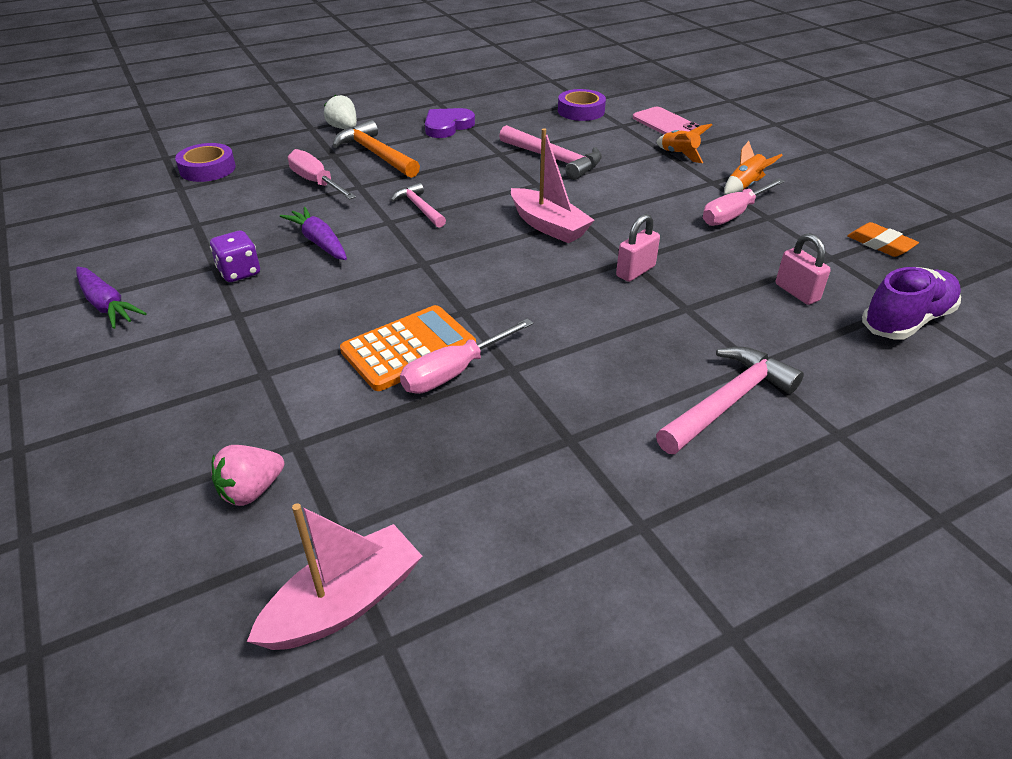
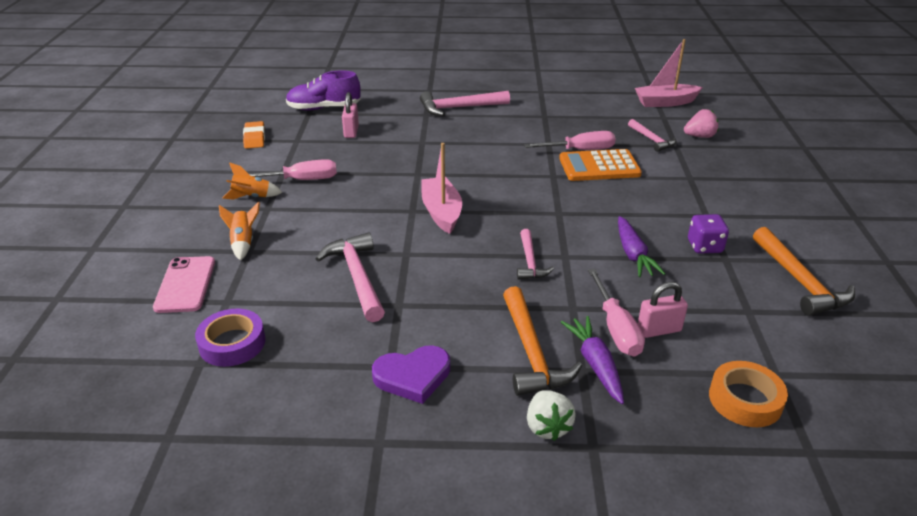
camera: 150 degrees left, 5 degrees down
purple carrot [76,267,147,329] -> purple carrot moved to [561,316,624,404]
purple tape [175,143,236,182] -> orange tape [709,361,788,427]
pink padlock [616,214,660,282] -> pink padlock moved to [638,282,688,338]
none -> pink hammer [628,119,676,152]
none -> orange hammer [753,227,855,316]

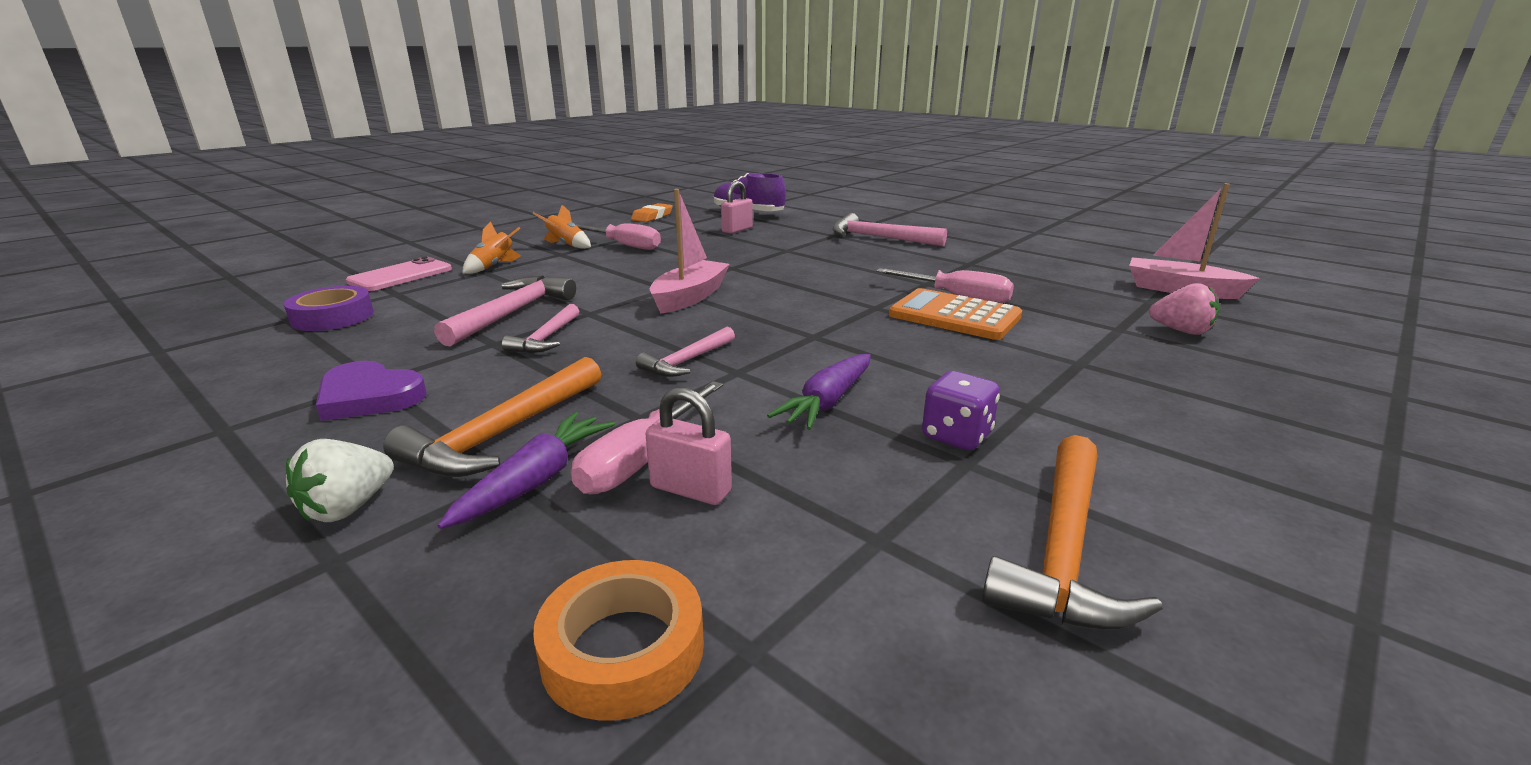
camera: 40 degrees right, 10 degrees down
pink hammer [628,119,676,152] -> pink hammer moved to [502,304,579,353]

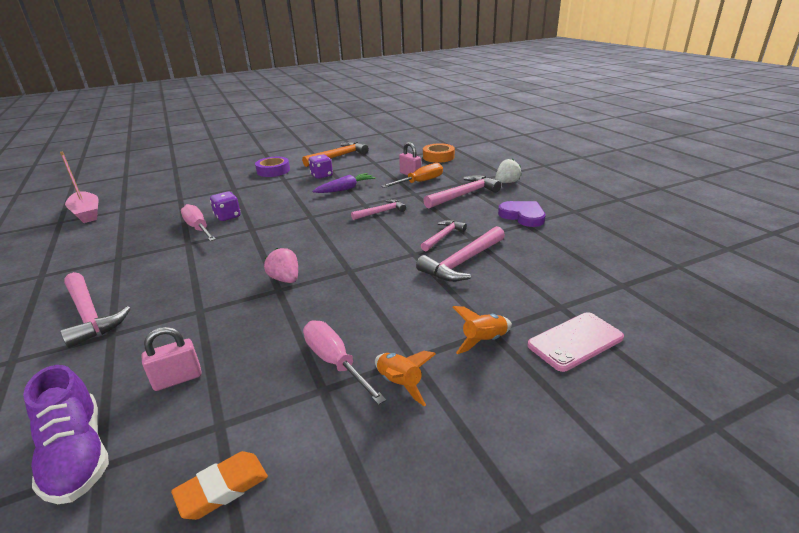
camera: 155 degrees left, 5 degrees up
purple tape [284,286,374,331] -> purple tape moved to [255,157,290,177]
orange hammer [383,357,601,477] -> pink hammer [423,175,501,209]
purple carrot [438,412,615,529] -> none
pink screwdriver [571,381,723,494] -> orange screwdriver [381,163,443,188]
pink boat [650,189,730,314] -> none
orange calculator [889,288,1022,340] -> purple dice [210,192,241,221]
pink strawberry [1149,283,1219,335] -> pink strawberry moved to [264,248,298,283]

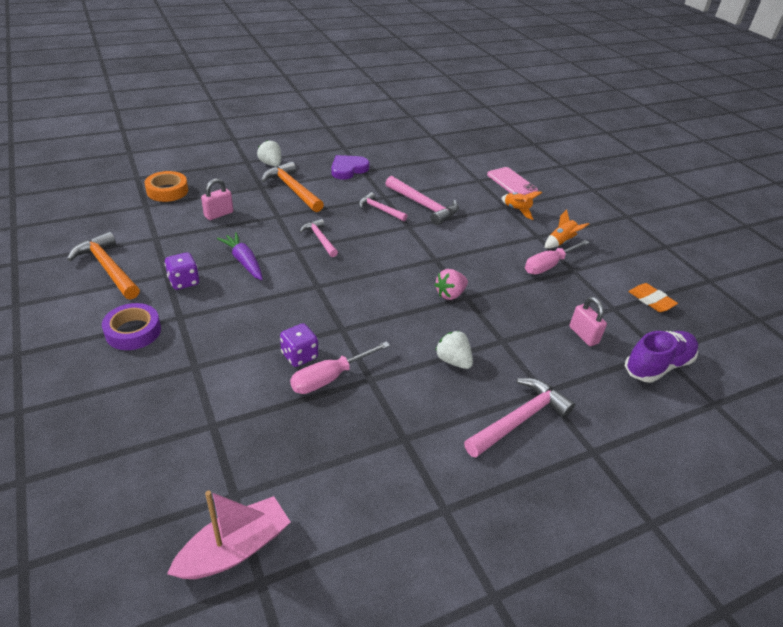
camera: 95 degrees left, 10 degrees up
orange screwdriver [381,163,443,188] -> none
pink hammer [423,175,501,209] -> orange hammer [261,162,324,212]
none -> white strawberry [435,331,473,369]

